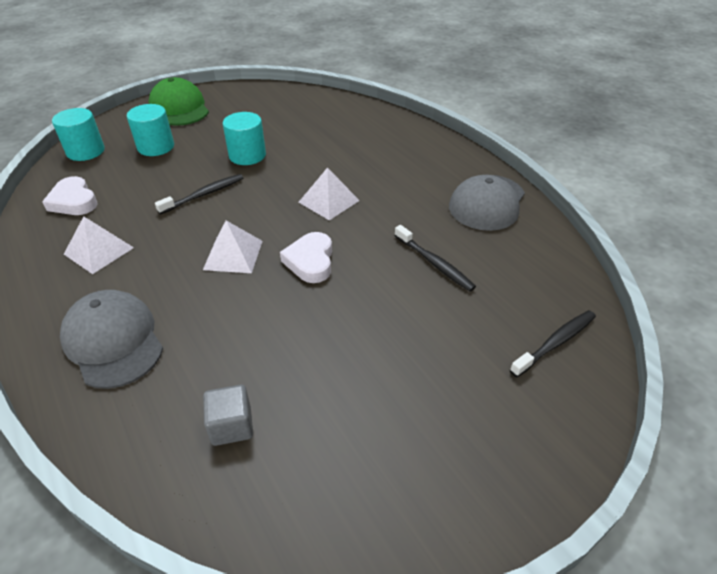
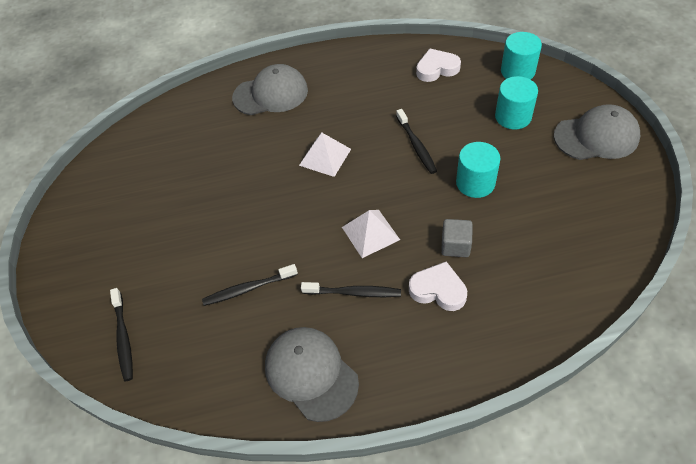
camera: 115 degrees right, 10 degrees up
white pyramid [64,216,134,274] -> none
green cap [148,77,209,126] -> grey cap [554,104,640,160]
grey cube [203,385,253,446] -> grey cube moved to [441,219,473,257]
white heart [280,232,332,283] -> white heart moved to [409,261,467,311]
none -> black toothbrush [301,282,401,297]

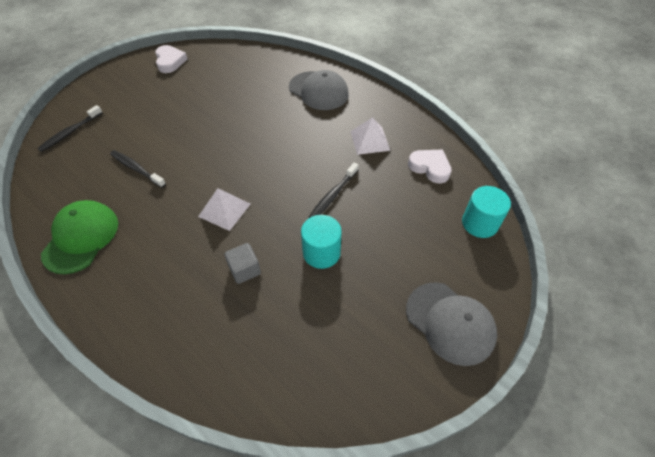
camera: 50 degrees right, 0 degrees up
grey cap [265,327,359,422] -> green cap [41,200,118,275]
white pyramid [299,133,351,177] -> white pyramid moved to [350,117,390,155]
black toothbrush [301,282,401,297] -> none
white heart [409,261,467,311] -> white heart moved to [155,45,187,73]
turquoise cylinder [495,76,538,129] -> none

